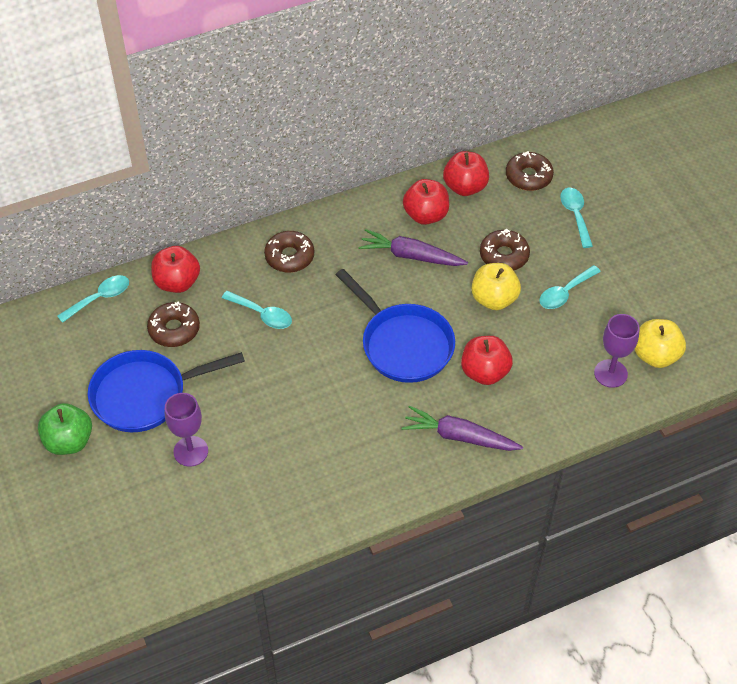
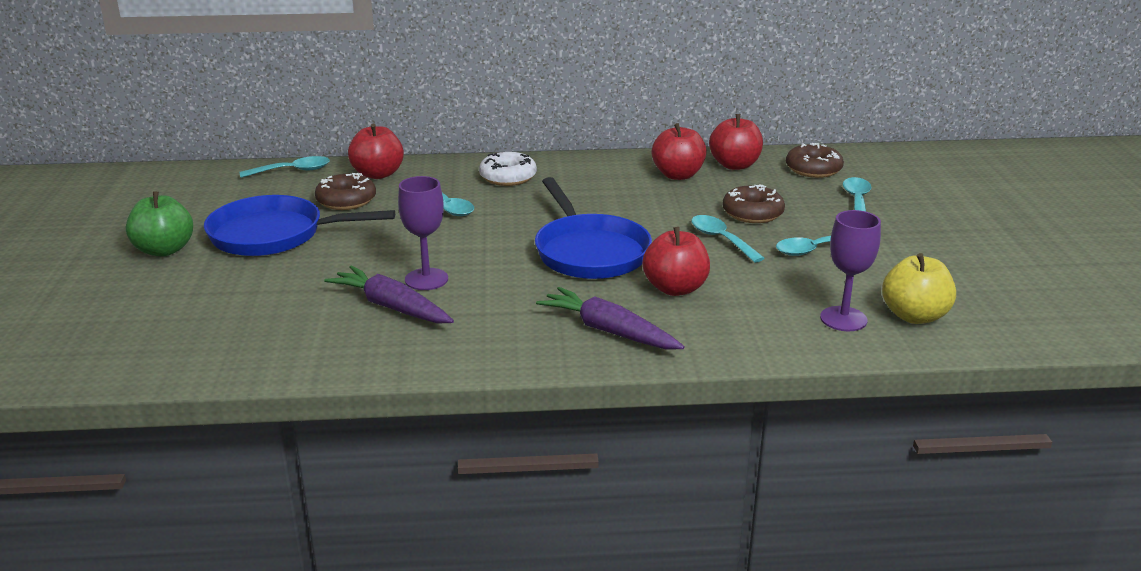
camera: 20 degrees right, 25 degrees down
purple goblet [165,393,208,467] -> purple goblet moved to [398,176,448,290]
brown donut [264,231,314,273] -> white donut [479,152,537,186]
purple carrot [358,229,468,266] -> purple carrot moved to [324,266,454,324]
yellow apple [471,263,521,310] -> turquoise spoon [691,215,765,263]

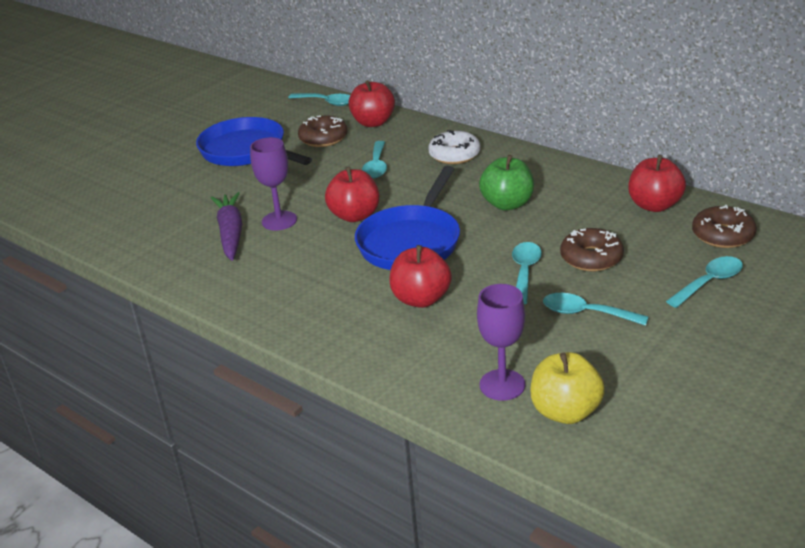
camera: 45 degrees right, 5 degrees up
green apple [126,191,193,257] -> green apple moved to [479,155,534,210]
purple carrot [536,287,685,349] -> none
red apple [652,123,707,180] -> red apple moved to [325,167,379,222]

